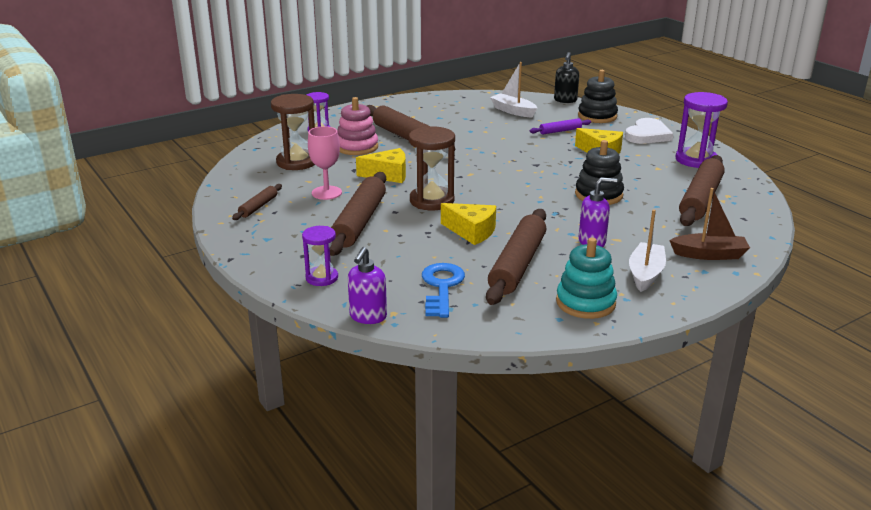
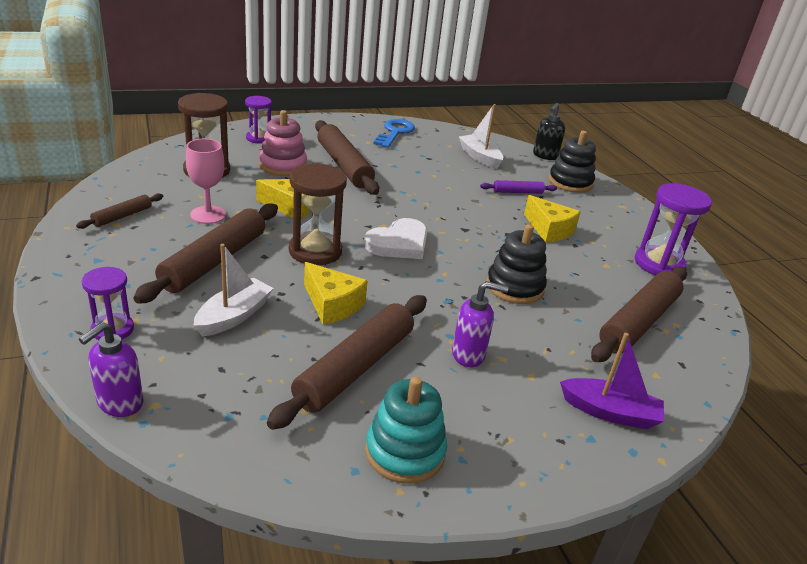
camera: 10 degrees right, 5 degrees up
blue key [422,263,465,318] -> blue key moved to [374,119,415,148]
white heart [625,118,673,144] -> white heart moved to [364,218,427,259]
white boat [629,210,666,292] -> white boat moved to [194,244,274,337]
brown boat [669,188,750,260] -> purple boat [560,333,664,429]

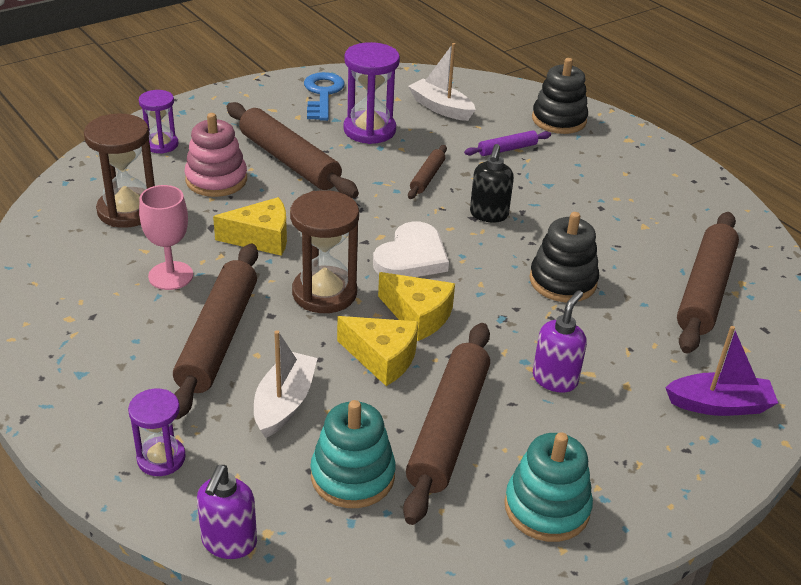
camera: 15 degrees left, 5 degrees up
brown rolling pin [76,193,163,229] -> brown rolling pin moved to [408,145,447,199]
purple soap dispenser [452,281,508,367] -> purple soap dispenser turned 45 degrees counterclockwise [533,290,587,393]
yellow cheese [524,195,581,243] -> yellow cheese moved to [378,272,455,341]
black soap dispenser [533,103,565,160] -> black soap dispenser moved to [470,144,514,223]
purple hourglass [635,183,712,275] -> purple hourglass moved to [343,42,400,144]
none -> turquoise stacking toy [311,400,396,508]

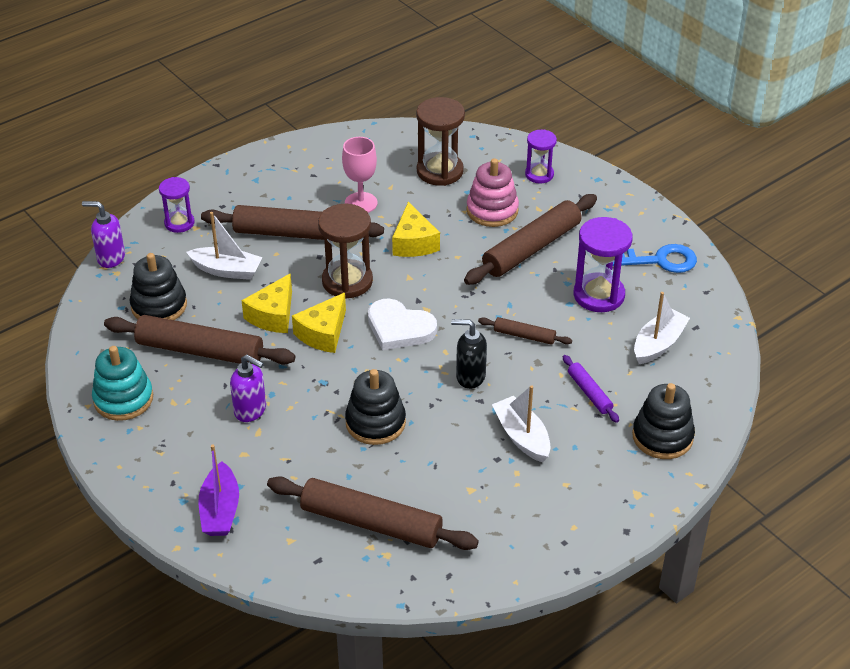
camera: 90 degrees right, 5 degrees up
turquoise stacking toy [311,400,396,508] -> black stacking toy [130,253,187,320]
none -> white boat [492,385,551,463]

